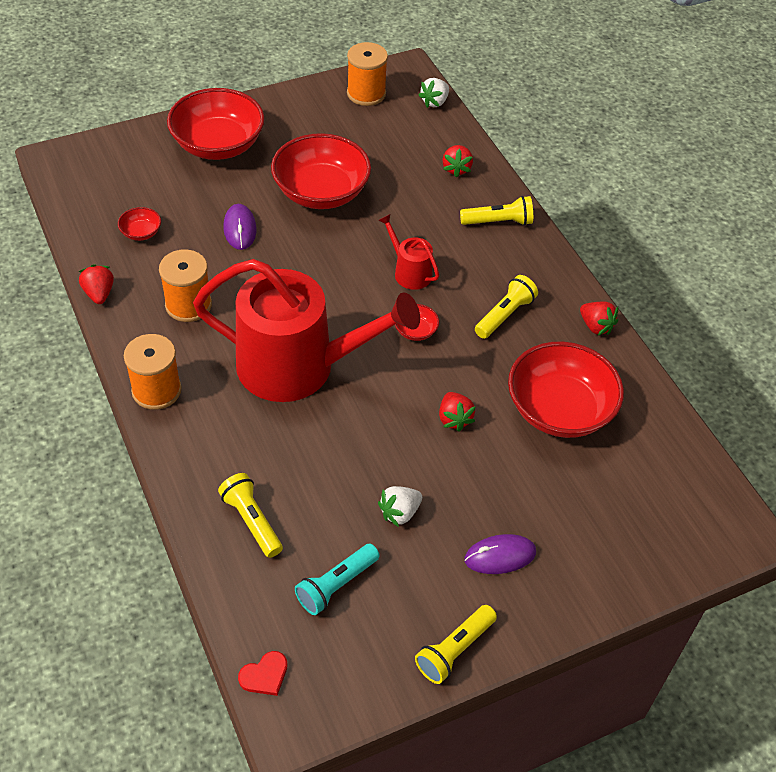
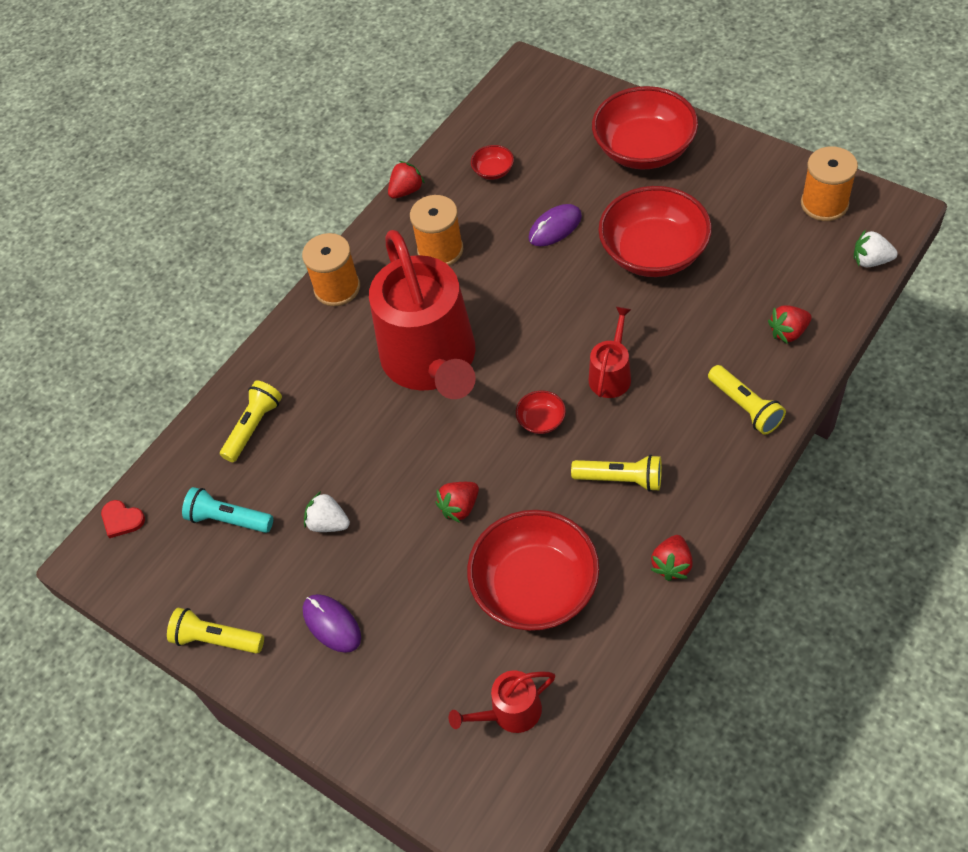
camera: 70 degrees right, 5 degrees up
none -> red watering can [449,670,555,733]

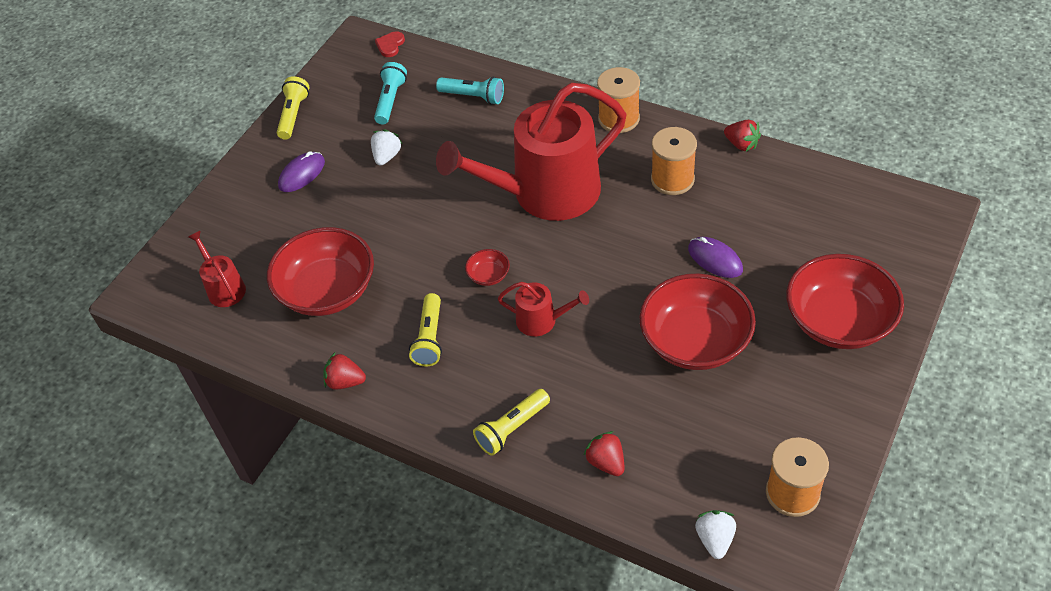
camera: 80 degrees right, 5 degrees down
yellow flashlight [220,381,282,462] -> turquoise flashlight [436,77,504,105]
red strawberry [435,482,479,523] -> none
red bowl [471,145,514,180] -> none

